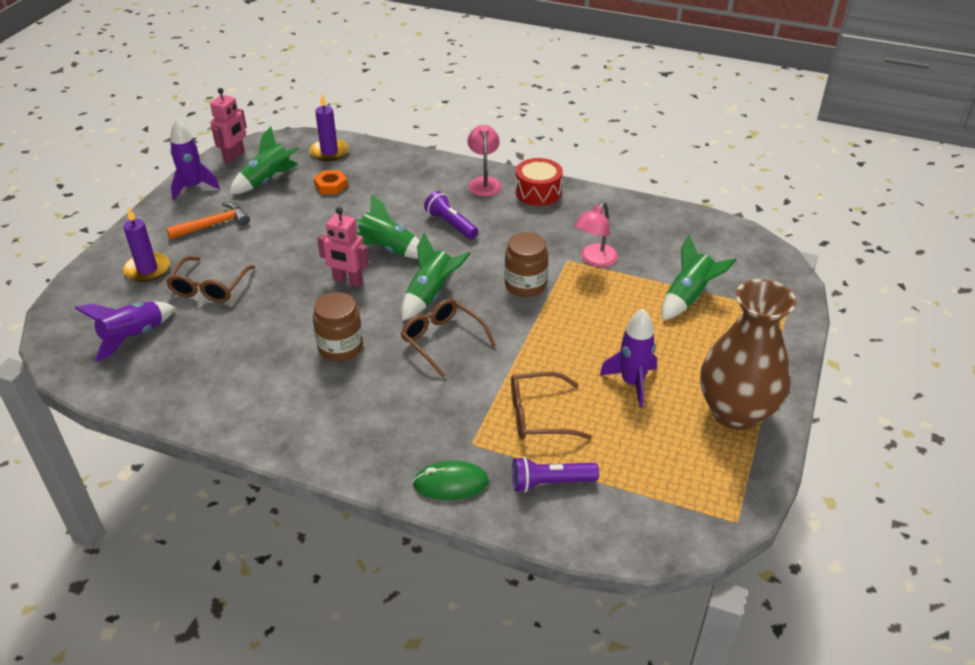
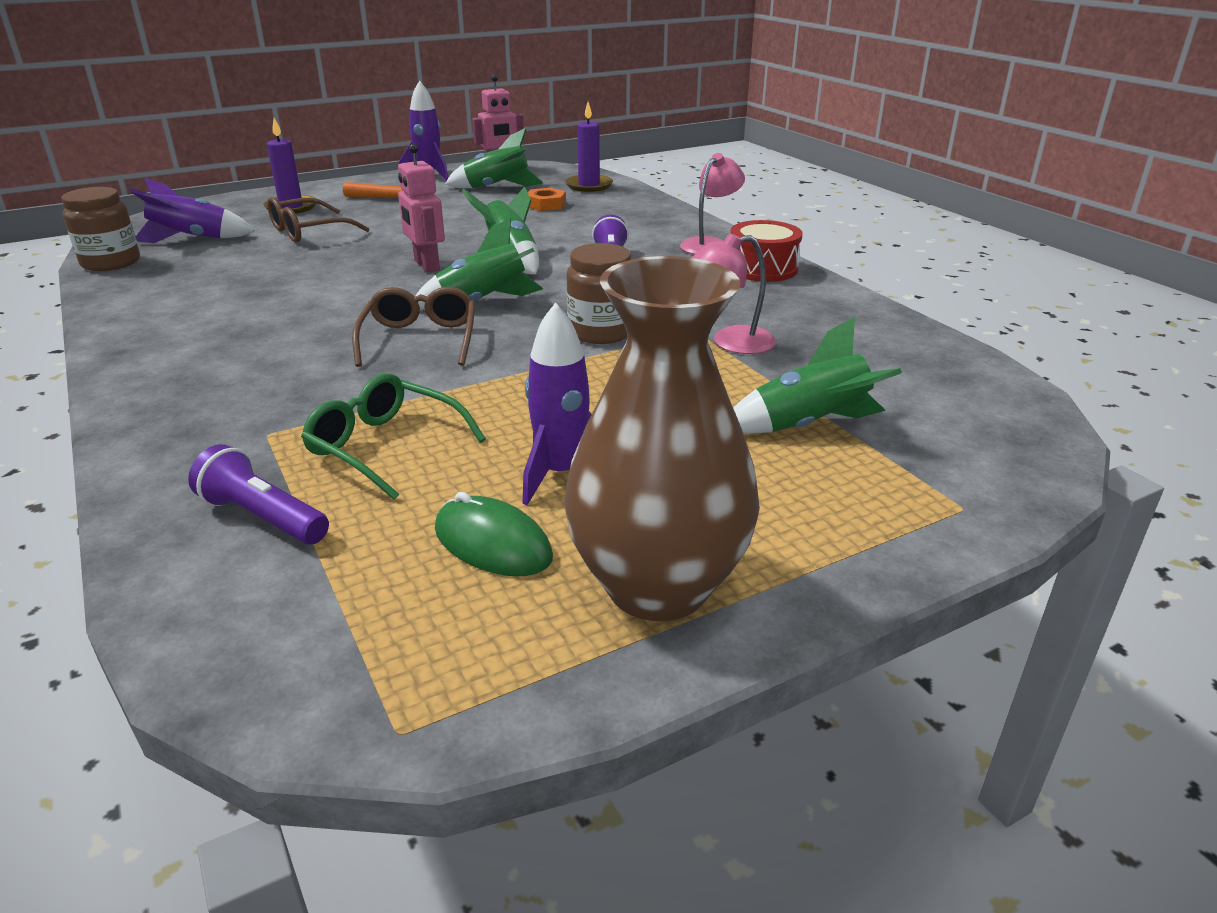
camera: 40 degrees right, 10 degrees down
brown jar [313,292,363,362] -> brown jar moved to [61,187,140,271]
green mouse [413,461,489,500] -> green mouse moved to [435,492,553,576]
brown glasses [511,372,592,439] -> green glasses [301,374,486,500]

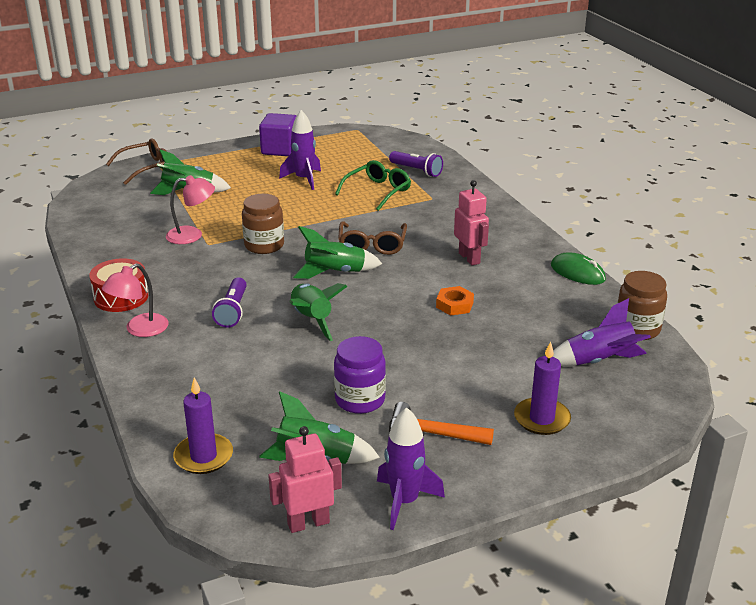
camera: 175 degrees left, 0 degrees up
brown glasses [267,197,369,242] -> brown glasses moved to [106,138,167,185]
green glasses [301,374,486,500] -> green glasses turned 90 degrees counterclockwise [335,160,411,211]
pink robot [398,144,445,272] -> pink robot moved to [454,180,489,266]
green mouse [435,492,553,576] -> green mouse moved to [551,253,606,285]
orange nut [528,188,566,211] -> orange nut moved to [436,286,474,316]
brown vase [564,256,760,621] -> purple cube [259,113,297,156]
none -> purple jar [334,336,386,414]

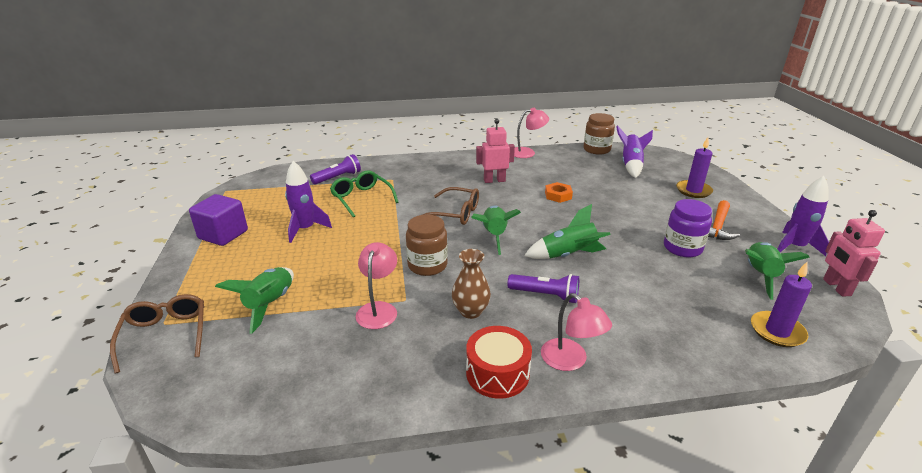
camera: 75 degrees left, 0 degrees up
green mouse [551,253,606,285] -> pink lamp [514,108,549,158]
none -> brown vase [452,249,491,319]

